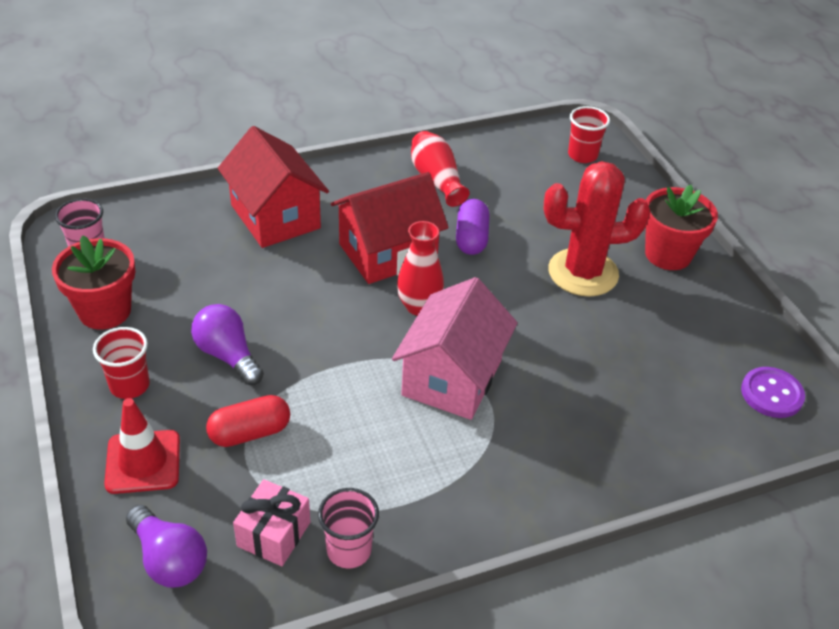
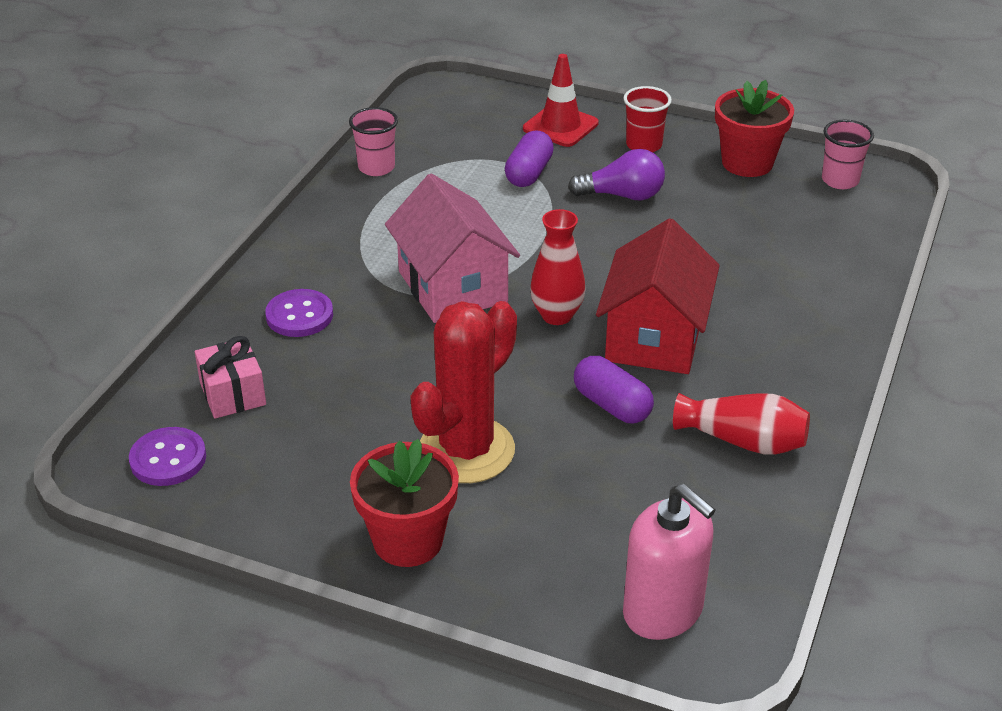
camera: 135 degrees right, 5 degrees down
purple light bulb [126,505,207,588] -> none
red capsule [206,395,290,447] -> purple capsule [505,131,554,187]
red house [218,126,329,248] -> none
pink gift [233,479,310,566] -> pink gift moved to [195,336,266,419]
red cup [568,106,610,163] -> pink soap dispenser [623,484,716,640]
none -> purple button [265,289,333,337]

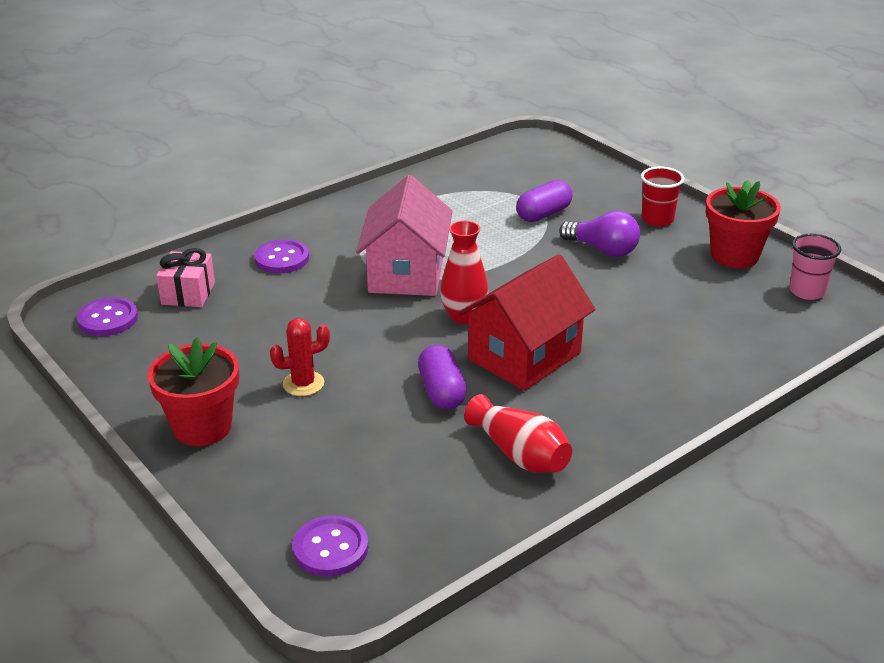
camera: 30 degrees right, 5 degrees down
pink cup [349,107,398,176] -> none
red cactus [410,301,517,483] -> red cactus [270,318,330,396], size x0.51
red traffic cone [523,54,599,147] -> none
pink soap dispenser [623,484,716,640] -> purple button [292,515,368,577]

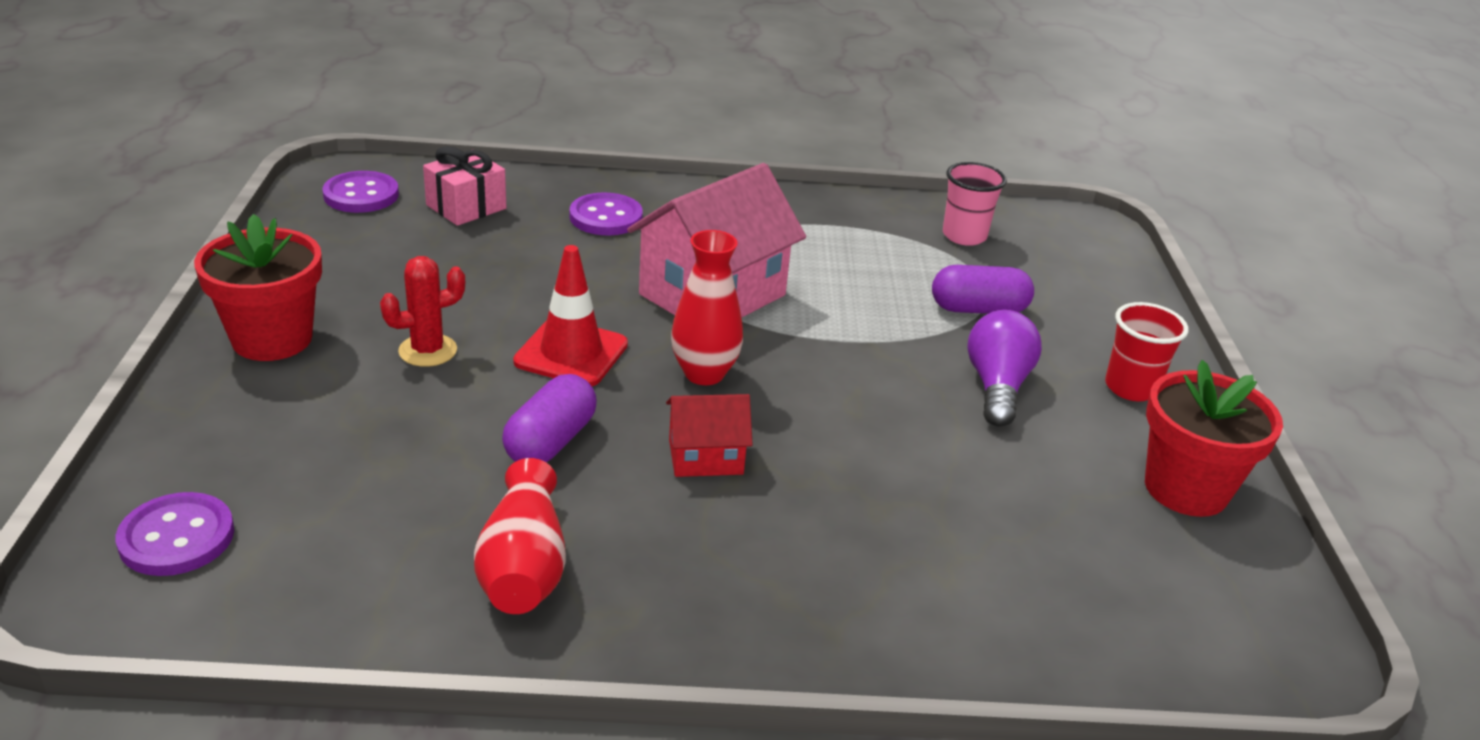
camera: 35 degrees right, 0 degrees up
red cactus [270,318,330,396] -> red cactus turned 45 degrees counterclockwise [380,256,465,367]
red house [458,254,595,391] -> red house [666,394,753,477], size x0.51
purple light bulb [559,211,640,257] -> purple light bulb turned 150 degrees counterclockwise [967,310,1042,427]
pink cup [789,234,841,300] -> pink cup moved to [943,162,1007,246]
none -> red traffic cone [513,245,628,386]

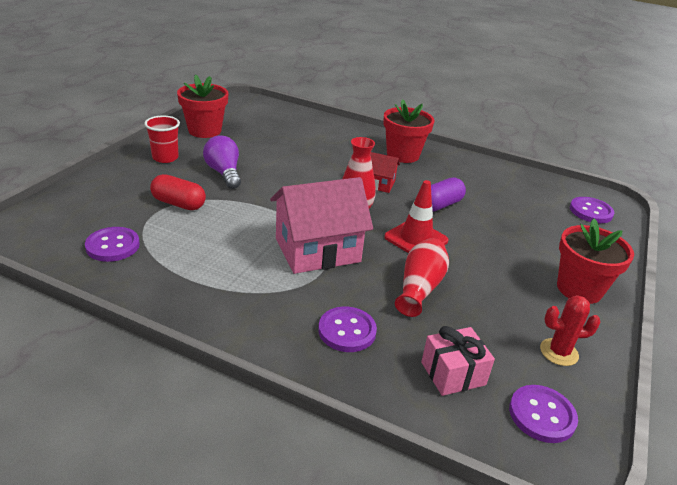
camera: 155 degrees left, 0 degrees up
red cactus [380,256,465,367] -> red cactus moved to [540,295,600,366]
red vase [474,458,566,614] -> red vase moved to [395,238,449,317]
purple capsule [932,265,1034,314] -> red capsule [150,174,206,210]
pink cup [943,162,1007,246] -> purple button [85,227,140,262]
purple light bulb [967,310,1042,427] -> purple light bulb turned 120 degrees clockwise [203,135,241,189]
none -> red flower pot [383,99,434,163]

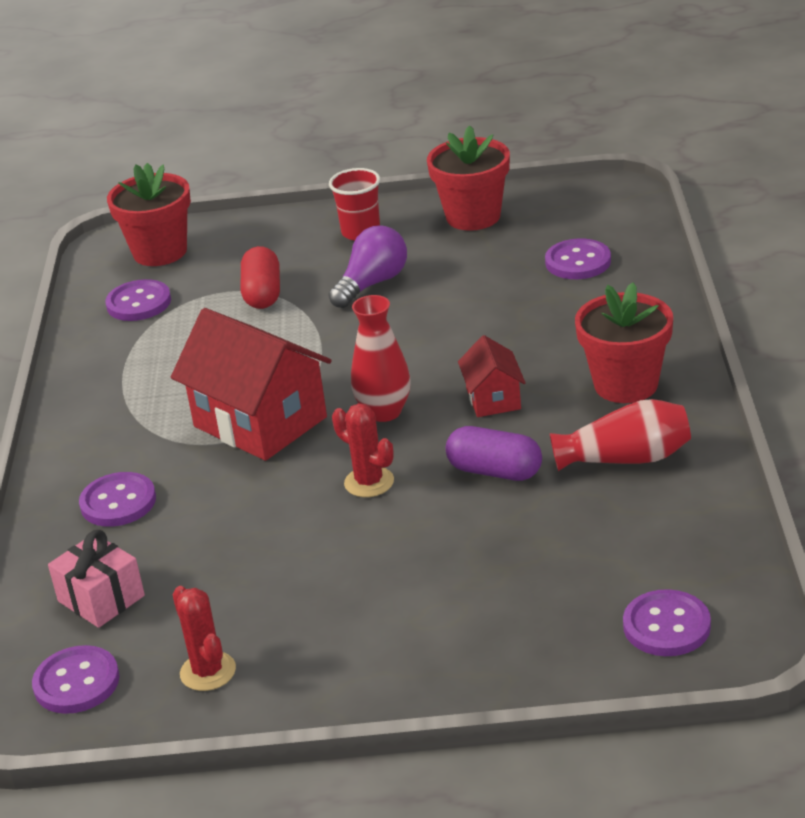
camera: 70 degrees right, 0 degrees up
pink house [270,177,373,274] -> red house [171,308,332,461]
red traffic cone [384,180,448,253] -> red cactus [332,403,394,497]
red vase [395,238,449,317] -> red vase moved to [550,399,691,471]
red flower pot [557,219,634,304] -> red flower pot moved to [107,163,191,266]
none -> purple button [545,239,611,279]

